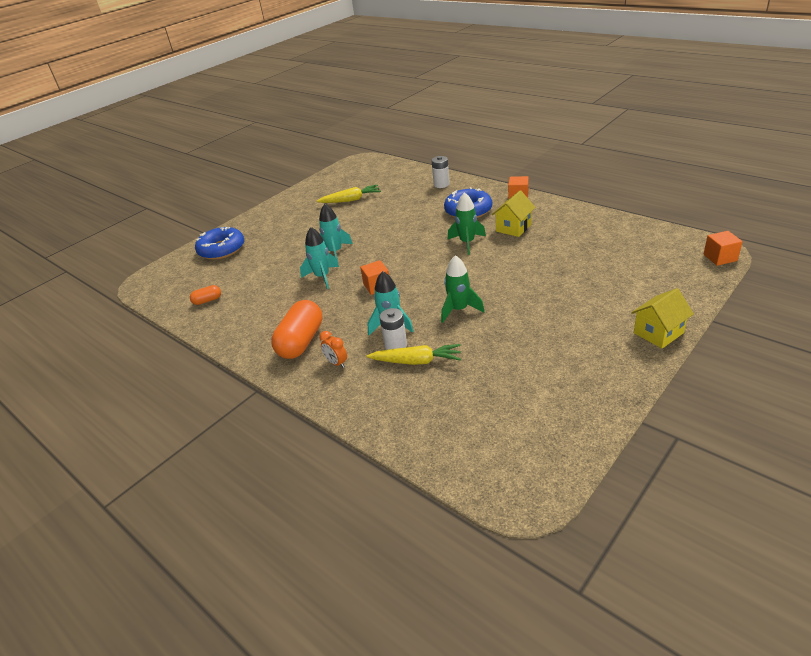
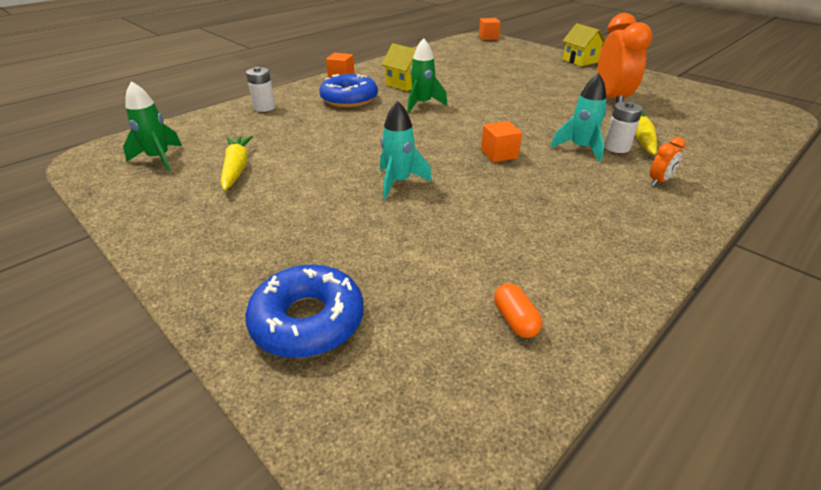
camera: 90 degrees left, 0 degrees up
orange capsule [271,300,323,359] -> none
turquoise rocket [300,227,339,289] -> none
green rocket [441,255,485,323] -> green rocket moved to [123,81,182,171]
none -> orange clock [597,13,652,103]

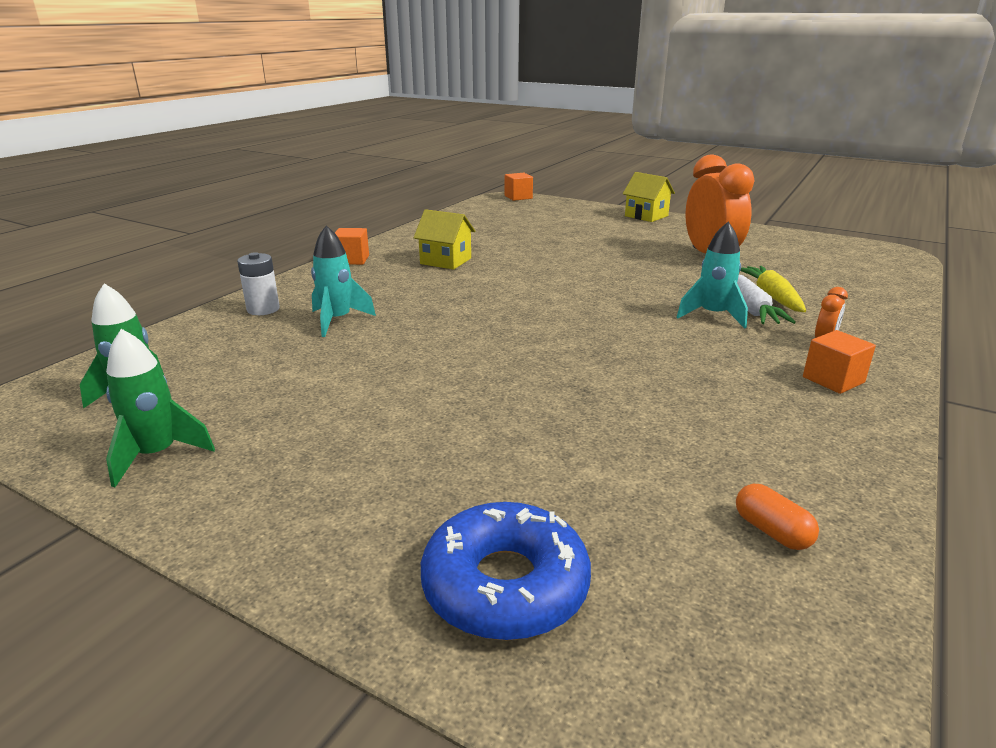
camera: 15 degrees left, 10 degrees down
yellow carrot [221,136,253,191] -> none
blue donut [319,74,378,107] -> none
turquoise rocket [380,101,432,199] -> turquoise rocket moved to [311,225,376,337]
green rocket [407,38,447,113] -> green rocket moved to [106,329,215,487]
orange cube [481,121,522,162] -> orange cube moved to [803,330,876,394]
white battery [604,101,643,153] -> white carrot [737,275,796,324]

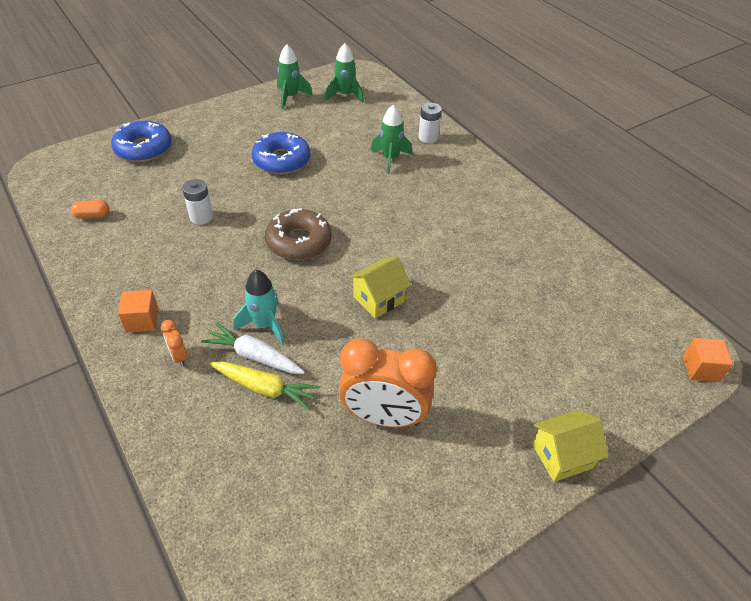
camera: 115 degrees right, 20 degrees up
turquoise rocket [311,225,376,337] -> green rocket [370,104,413,174]
orange cube [335,228,369,265] -> none
yellow house [414,209,475,269] -> yellow house moved to [349,256,411,319]
none -> white battery [182,179,213,225]
none -> blue donut [252,132,310,174]
none -> brown donut [265,208,332,260]

